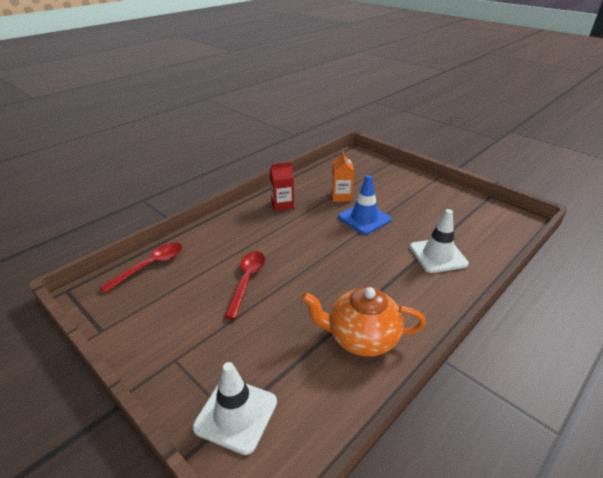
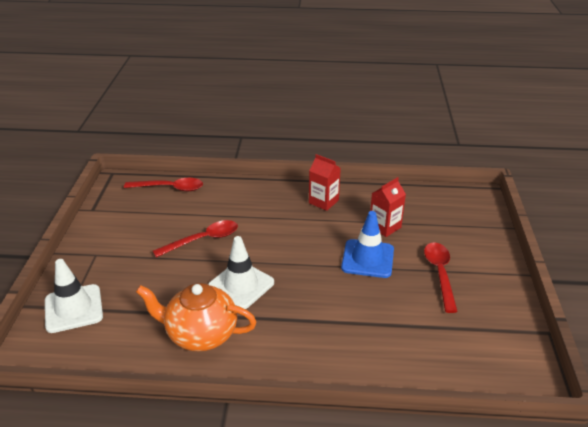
camera: 50 degrees right, 0 degrees up
orange teapot [301,287,426,357] -> orange teapot turned 45 degrees counterclockwise [136,283,256,351]
orange carton [331,151,354,202] -> red carton [370,177,406,237]
white traffic cone [410,209,469,273] -> white traffic cone moved to [208,236,274,309]
none -> red spoon [424,243,458,313]

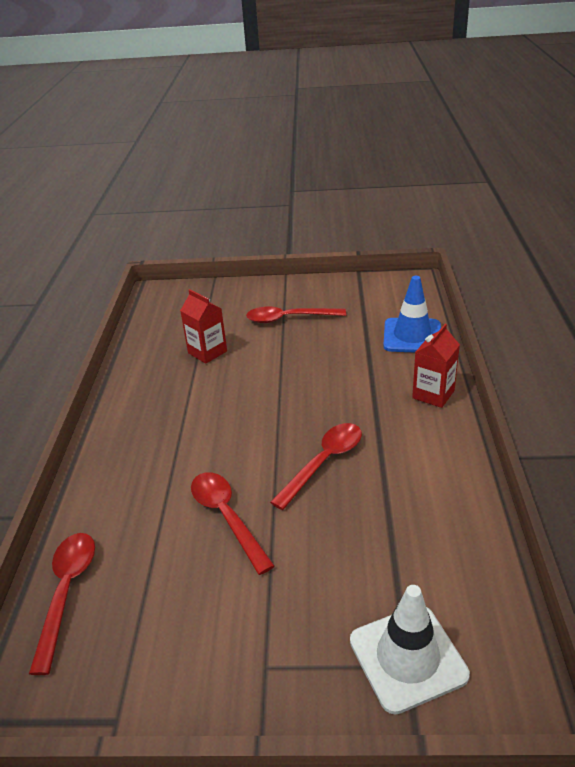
camera: 90 degrees left, 0 degrees up
orange teapot [136,283,256,351] -> none
white traffic cone [208,236,274,309] -> red spoon [270,423,362,510]
red carton [309,154,341,211] -> red carton moved to [412,324,460,408]
blue traffic cone [341,211,394,278] -> blue traffic cone moved to [383,276,441,352]

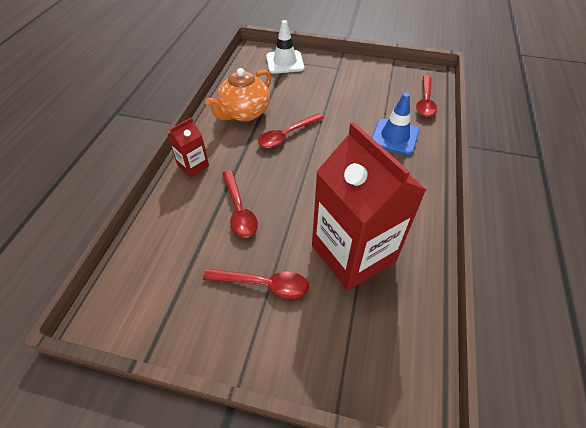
camera: 170 degrees left, 15 degrees up
red carton [180,289,227,364] -> red carton [312,122,426,291], size x2.24
red spoon [191,472,275,575] -> red spoon moved to [222,170,258,238]
blue traffic cone [383,276,441,352] -> blue traffic cone moved to [372,93,419,155]
none -> orange teapot [205,68,271,122]

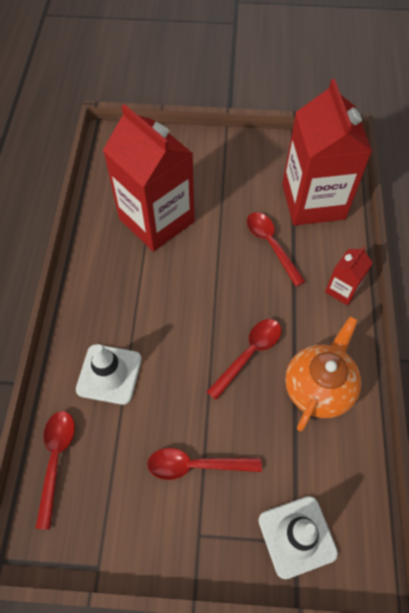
camera: 170 degrees right, 10 degrees up
red spoon [203,269,309,299] -> red spoon moved to [147,448,262,480]
blue traffic cone [372,93,419,155] -> white traffic cone [76,344,142,405]
none -> red carton [282,79,372,226]

